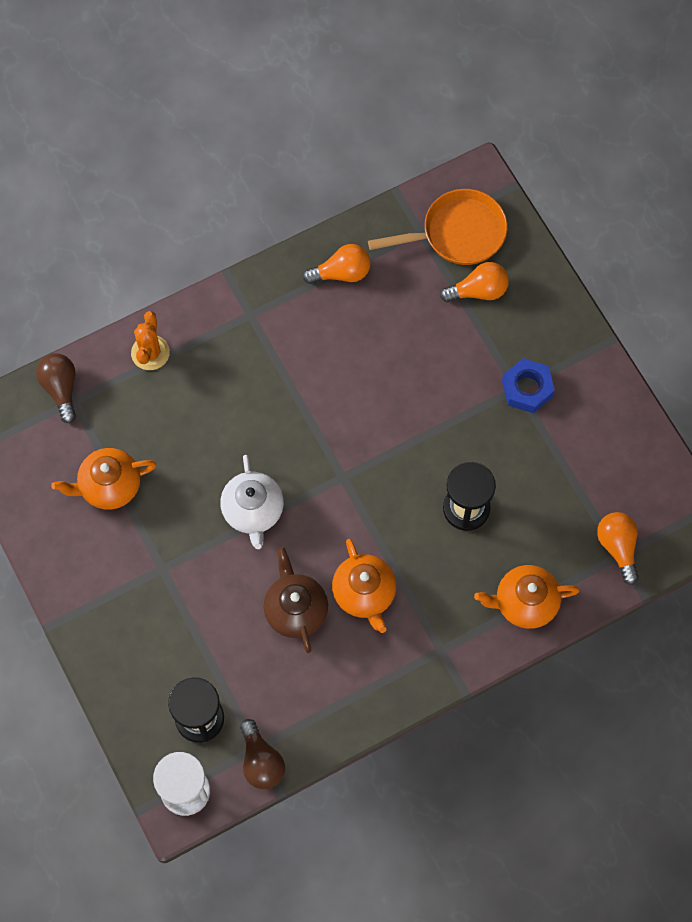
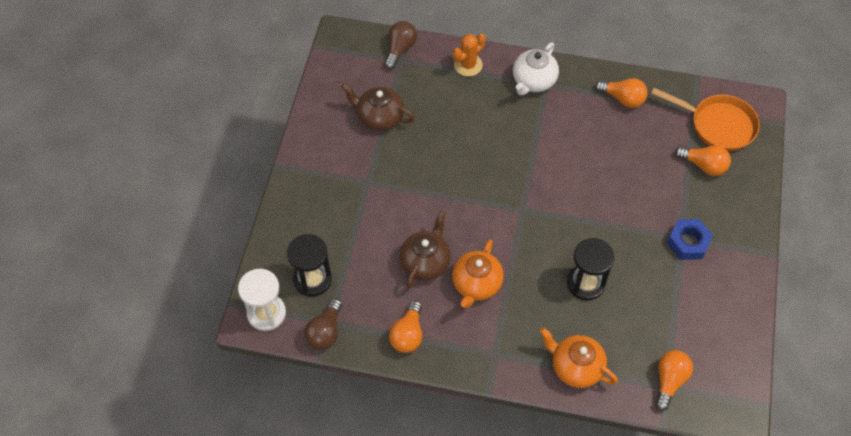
camera: 40 degrees right, 10 degrees down
orange teapot [51,448,156,510] -> brown teapot [341,83,415,131]
white teapot [220,455,284,549] -> white teapot moved to [513,42,559,95]
none -> orange light bulb [389,301,422,353]

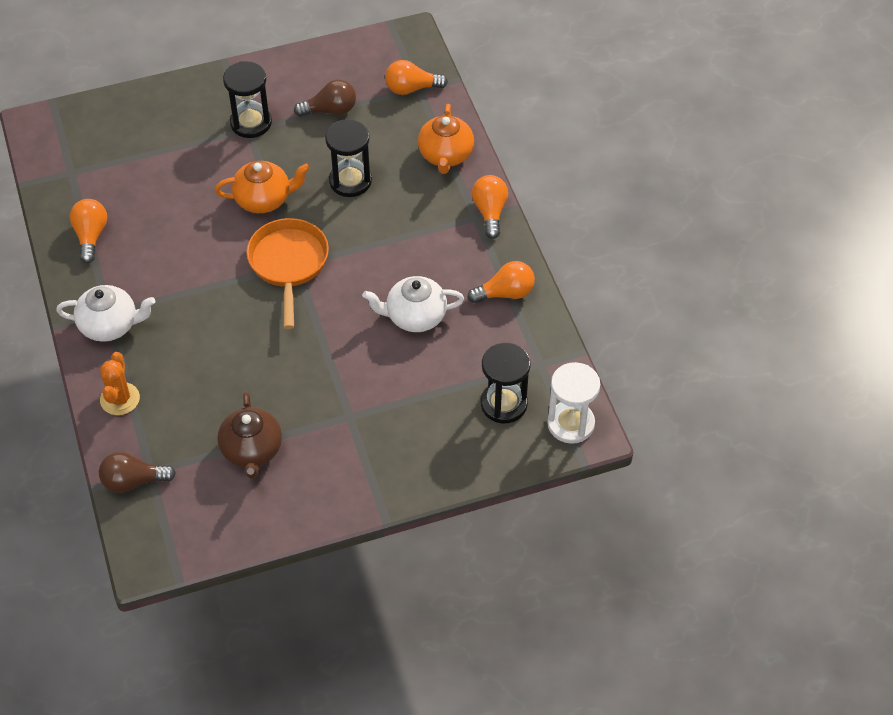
camera: 120 degrees left, 5 degrees down
brown light bulb [304,298,342,350] -> brown light bulb moved to [294,80,356,117]
brown teapot [400,211,451,289] -> white teapot [362,276,464,332]
orange teapot [452,239,504,309] -> orange teapot moved to [215,161,310,213]
orange cactus [453,33,486,76] -> orange cactus turned 75 degrees clockwise [100,352,140,415]
orange pan [651,88,760,151] -> orange pan moved to [246,218,329,329]
blue nut [667,219,713,260] -> black hourglass [223,61,272,138]
orange light bulb [675,145,731,176] -> orange light bulb moved to [472,175,508,239]

